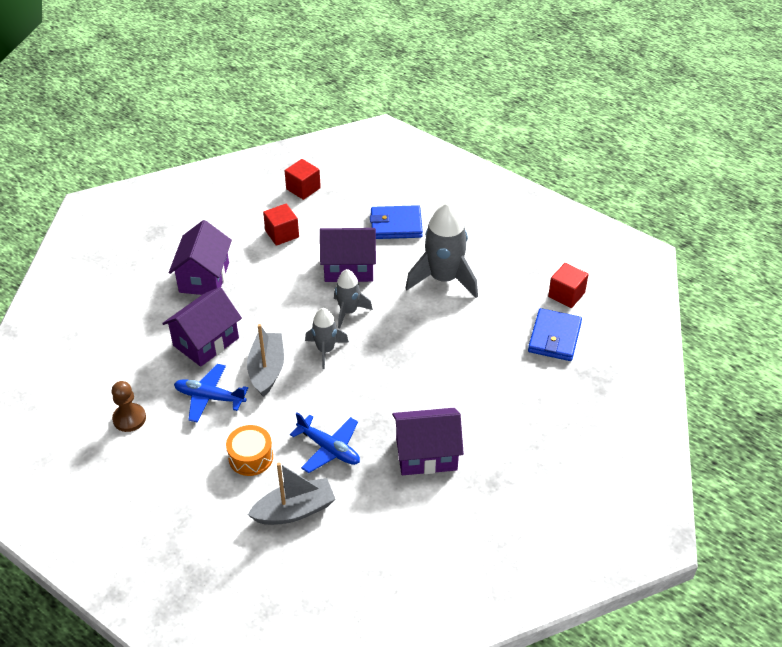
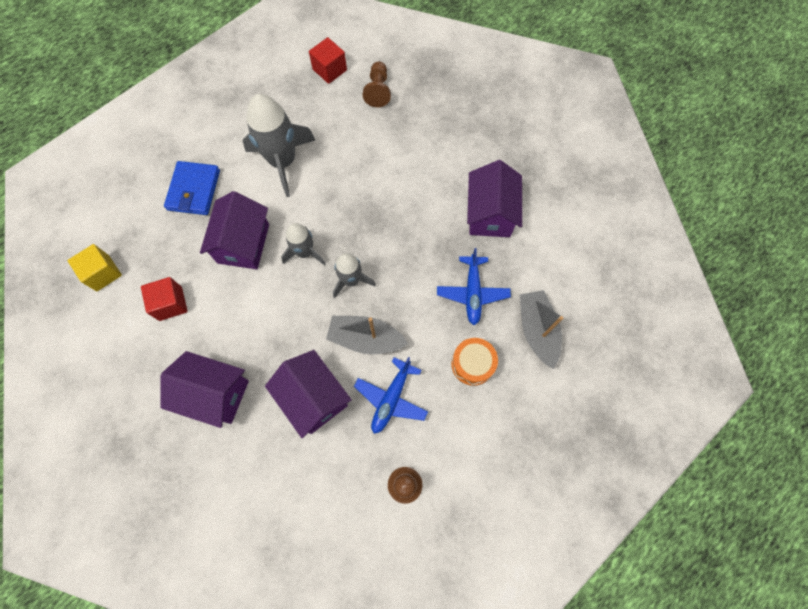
camera: 80 degrees left, 25 degrees up
red cube [285,159,321,200] -> yellow cube [67,244,122,291]
blue plane [290,412,360,473] -> blue plane turned 135 degrees clockwise [437,248,511,325]
blue wallet [528,308,582,361] -> brown pawn [363,61,391,107]

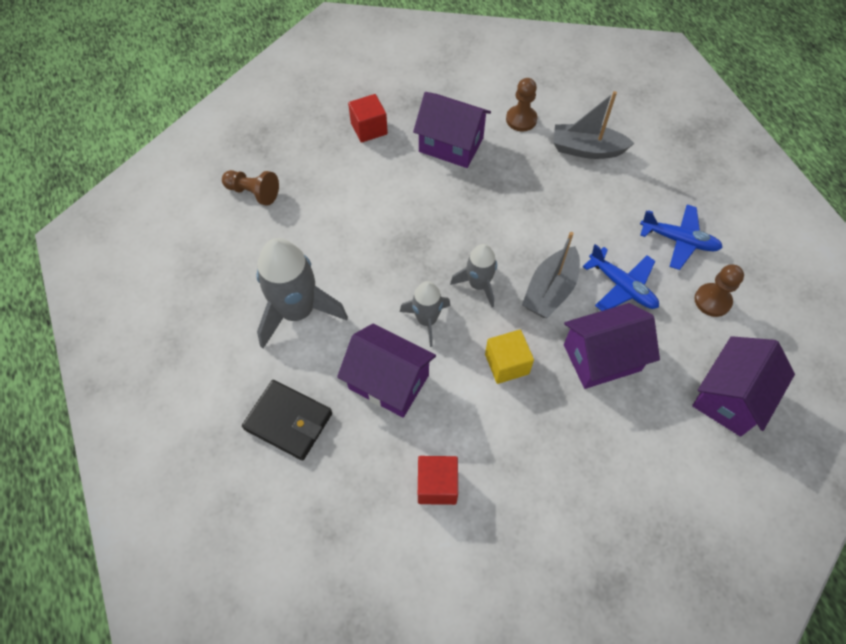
camera: 70 degrees left, 10 degrees down
yellow cube [67,244,122,291] -> yellow cube moved to [485,330,534,384]
purple house [160,351,249,428] -> purple house moved to [692,336,795,437]
blue wallet [164,161,220,215] -> black wallet [242,380,332,460]
red cube [309,37,347,84] -> red cube moved to [348,94,388,143]
blue plane [437,248,511,325] -> blue plane moved to [640,205,723,270]
orange drum [451,338,498,386] -> none
none -> brown pawn [506,78,538,131]

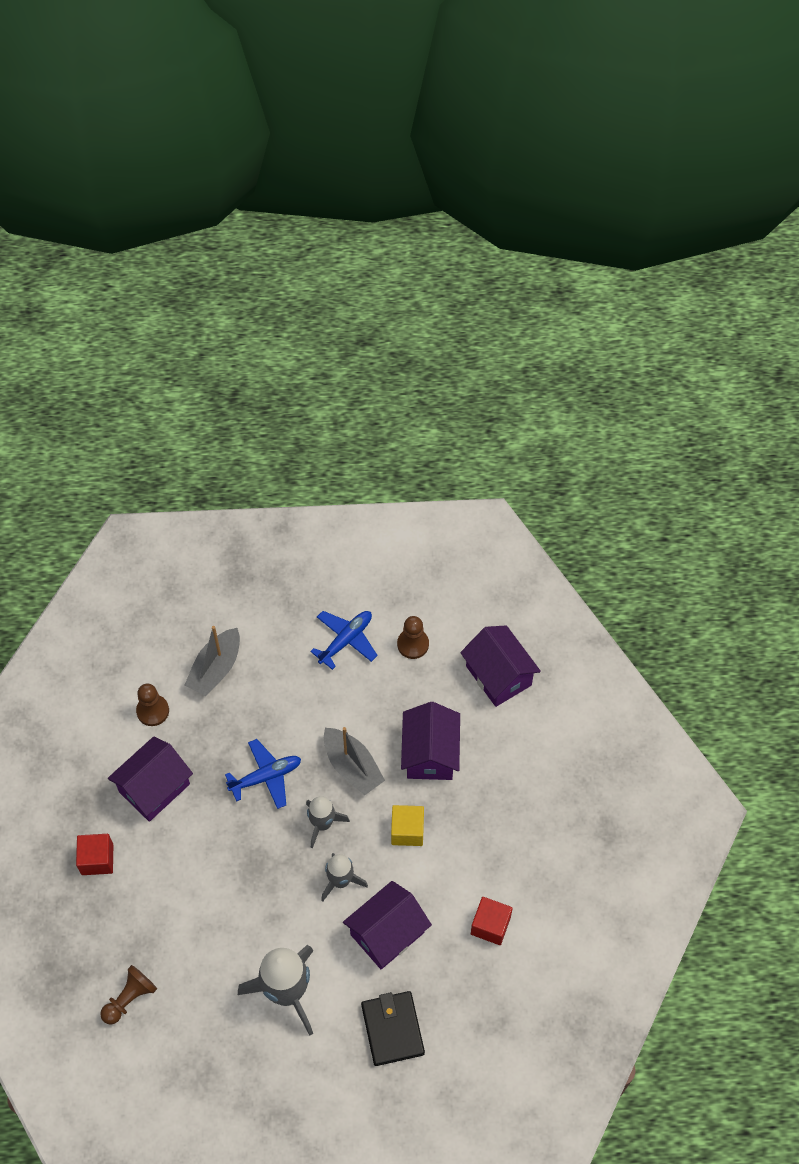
camera: 70 degrees left, 0 degrees up
black wallet [242,380,332,460] -> black wallet turned 60 degrees counterclockwise [361,991,425,1066]
blue plane [583,244,659,311] -> blue plane moved to [225,739,301,809]

